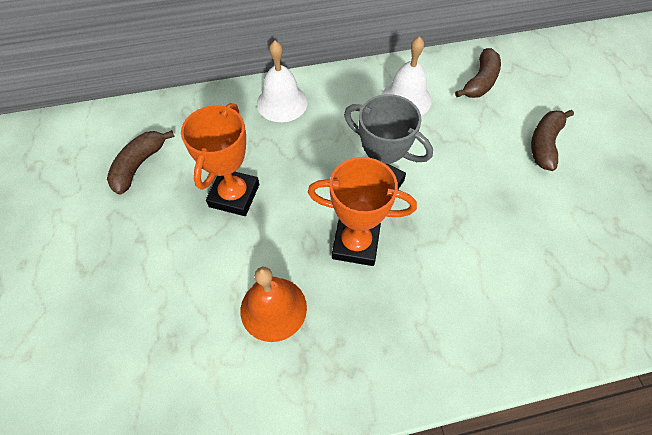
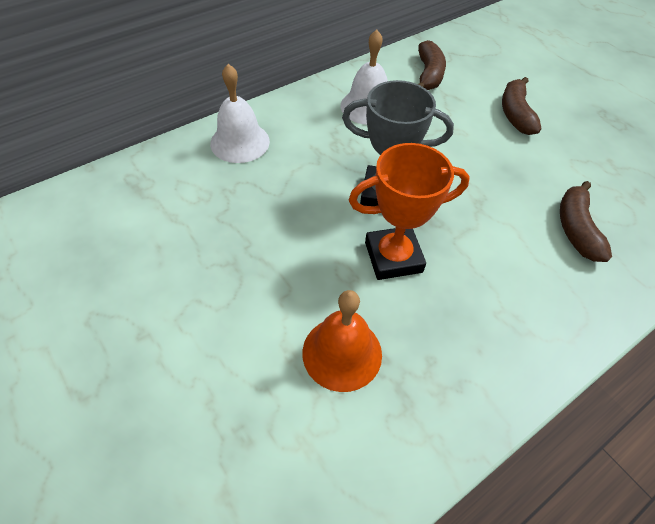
camera: 25 degrees left, 5 degrees down
brown banana [107,130,175,195] -> brown banana moved to [560,181,612,262]
orange trophy [181,103,259,216] -> none

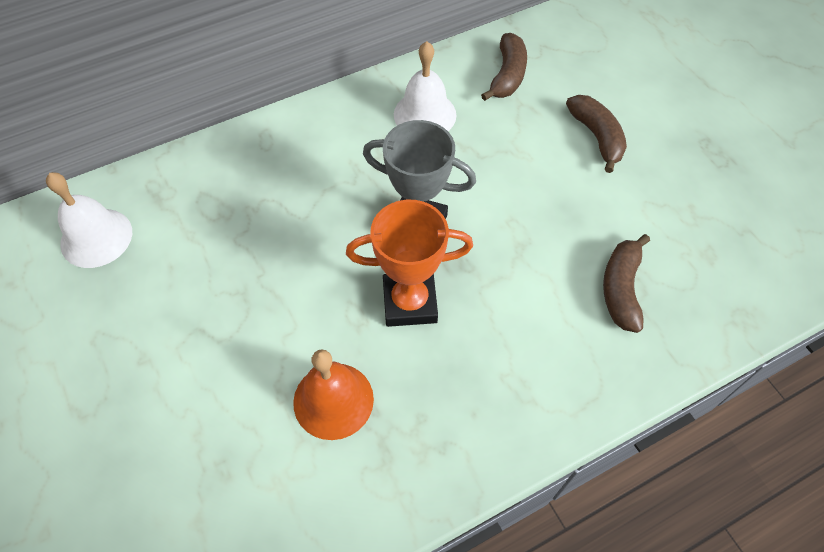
camera: 10 degrees right, 5 degrees up
white bell [210,64,270,163] -> white bell moved to [46,172,132,268]
brown banana [502,77,541,135] -> brown banana turned 150 degrees clockwise [566,95,627,173]

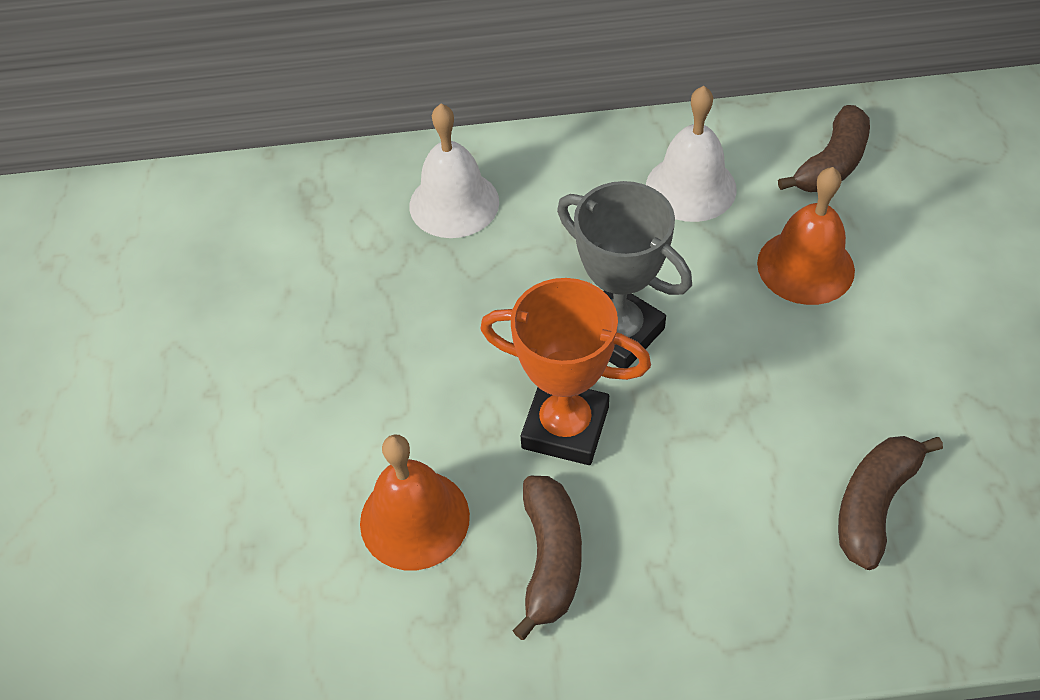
camera: 25 degrees right, 5 degrees down
white bell [46,172,132,268] -> white bell moved to [410,104,499,238]
brown banana [566,95,627,173] -> brown banana moved to [512,476,582,640]
none -> orange bell [757,167,855,305]

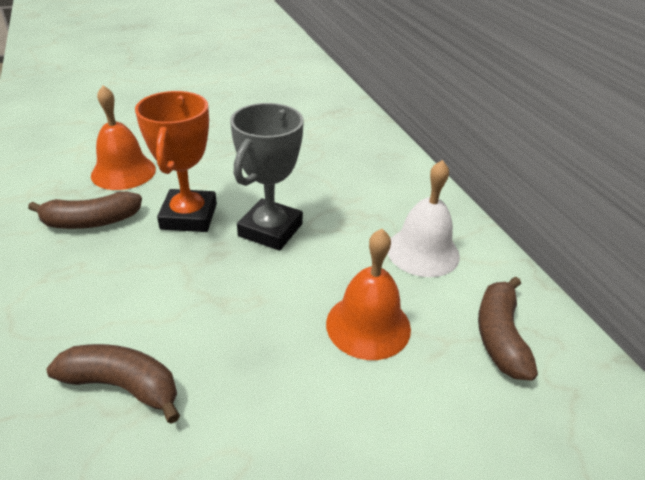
camera: 70 degrees right, 15 degrees down
white bell [410,104,499,238] -> none
brown banana [778,105,870,192] -> brown banana turned 75 degrees clockwise [478,277,538,381]

